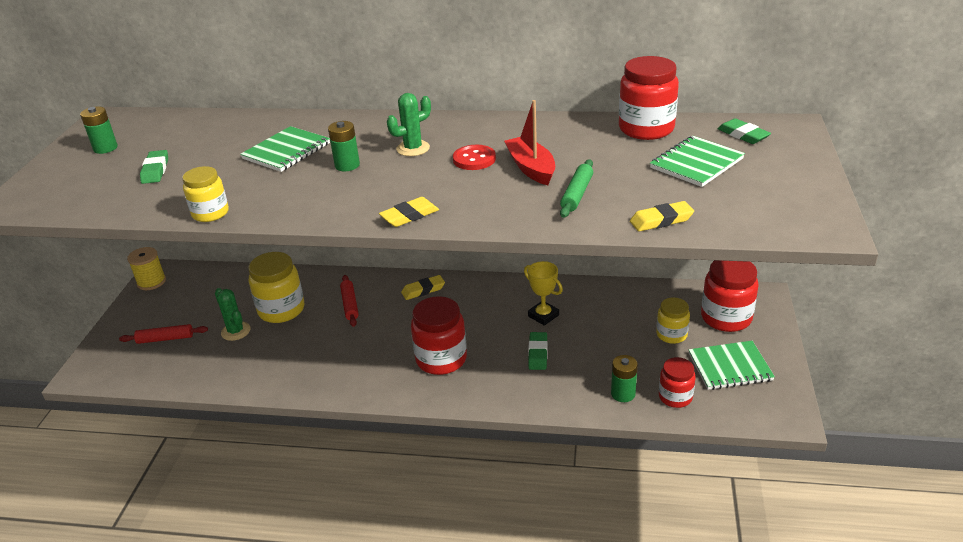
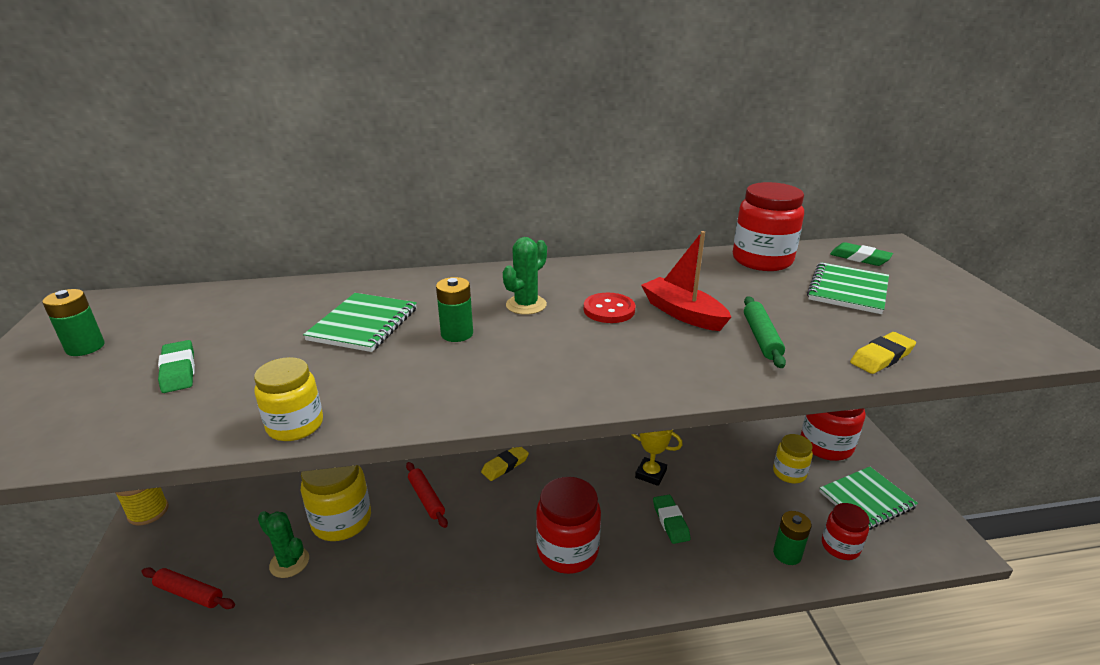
camera: 20 degrees left, 5 degrees down
red rolling pin [119,324,208,344] -> red rolling pin turned 45 degrees clockwise [141,568,235,609]
yellow eraser [379,197,439,227] -> none

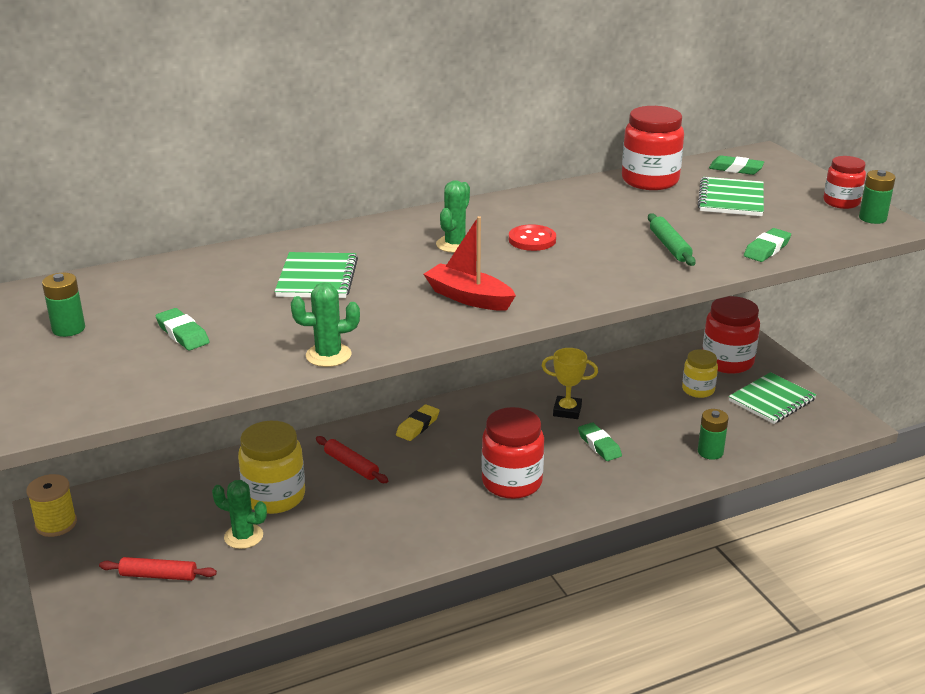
camera: 15 degrees left, 0 degrees up
yellow jar [254,357,323,441] -> green cactus [291,282,360,367]
green battery [436,277,473,342] -> green battery moved to [859,170,896,224]
red boat [641,231,731,331] -> red boat moved to [424,216,516,311]
red jar [822,503,869,560] -> red jar moved to [824,156,866,209]
yellow eraser [850,332,916,374] -> green eraser [744,228,791,262]

